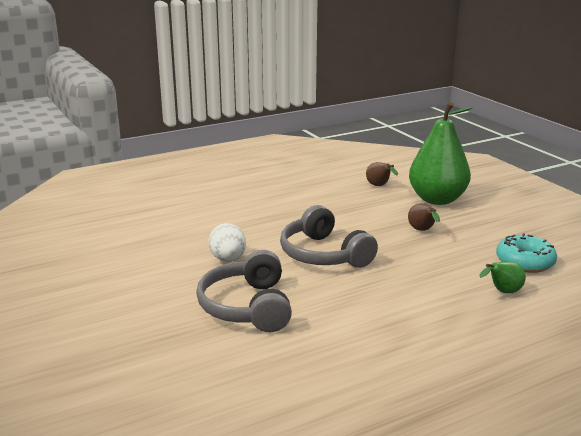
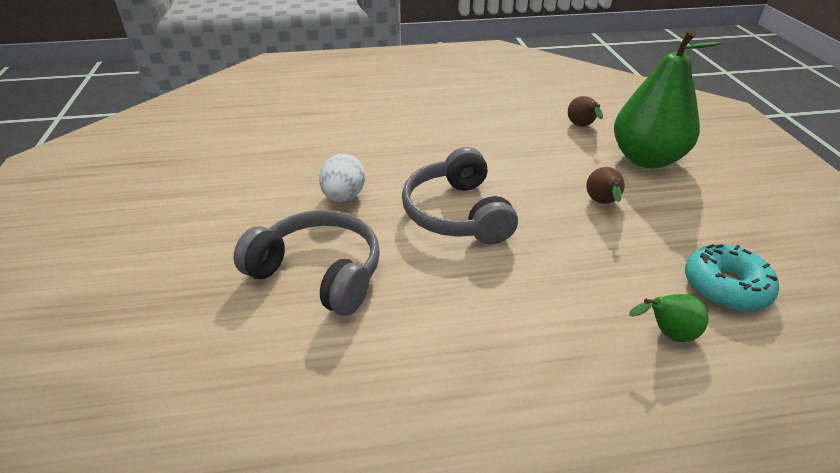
camera: 20 degrees right, 15 degrees up
grey headphones [196,250,292,332] -> grey headphones turned 105 degrees clockwise [234,210,380,316]

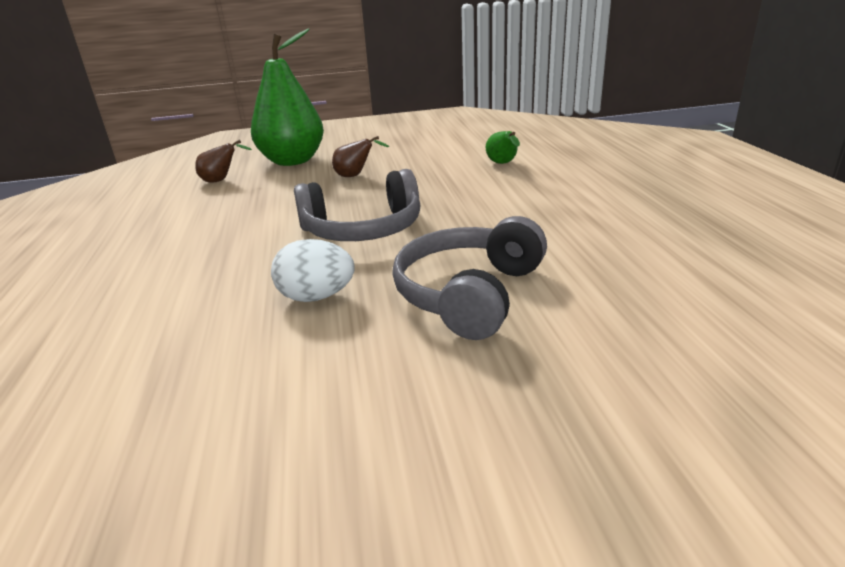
camera: 90 degrees left, 10 degrees down
turquoise donut [685,244,779,312] -> none

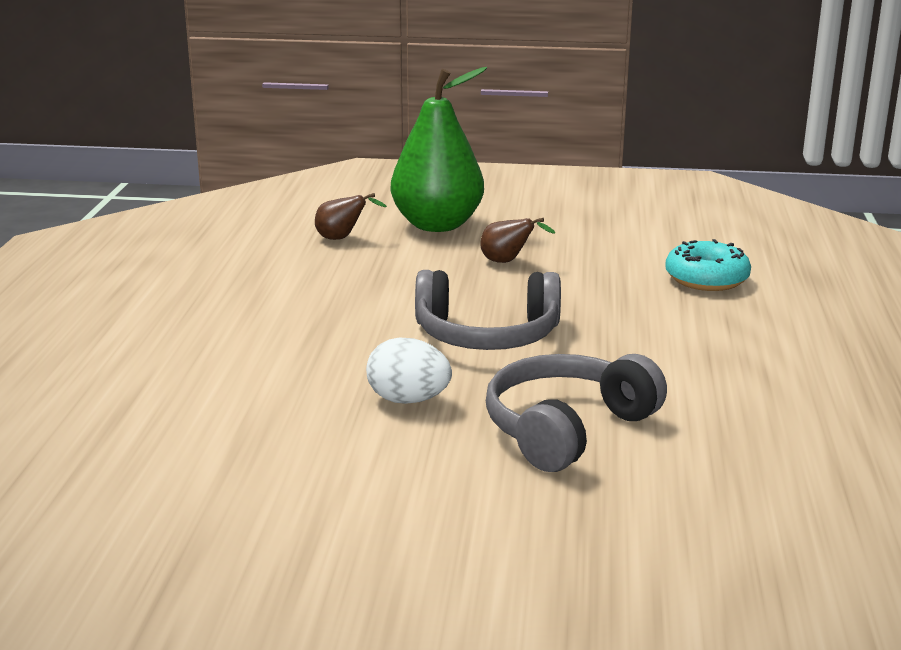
camera: 15 degrees right, 5 degrees down
green pear [486,131,520,164] -> turquoise donut [665,239,751,291]

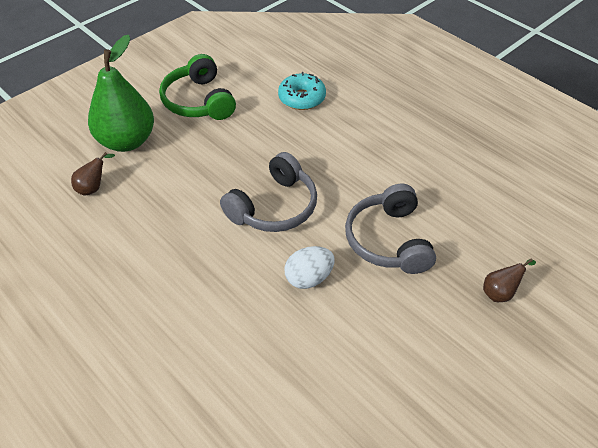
camera: 50 degrees left, 25 degrees up
brown pear [480,218,555,263] -> brown pear moved to [483,258,536,302]
none -> green headphones [159,54,236,120]

